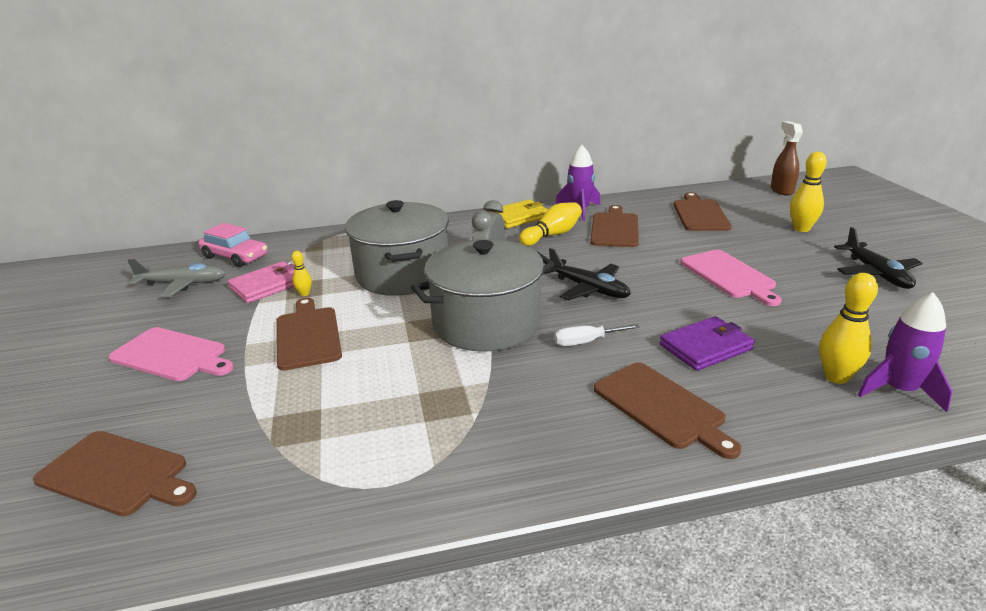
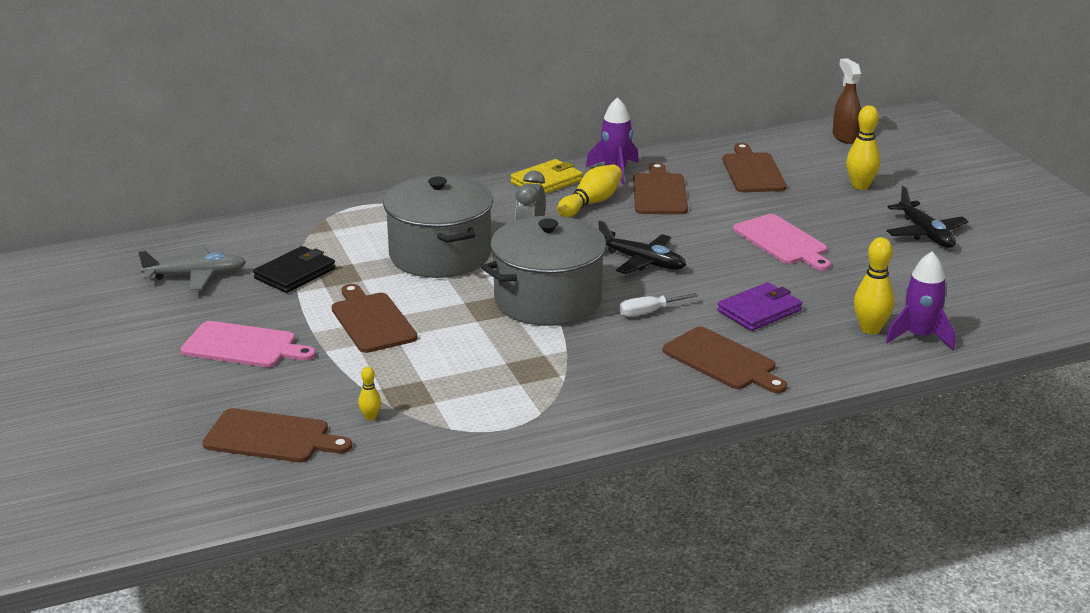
camera: 10 degrees left, 0 degrees up
pink car [198,223,268,267] -> none
pink wallet [228,261,295,303] -> black wallet [253,246,335,293]
yellow bowling pin [292,251,312,296] -> yellow bowling pin moved to [358,367,381,421]

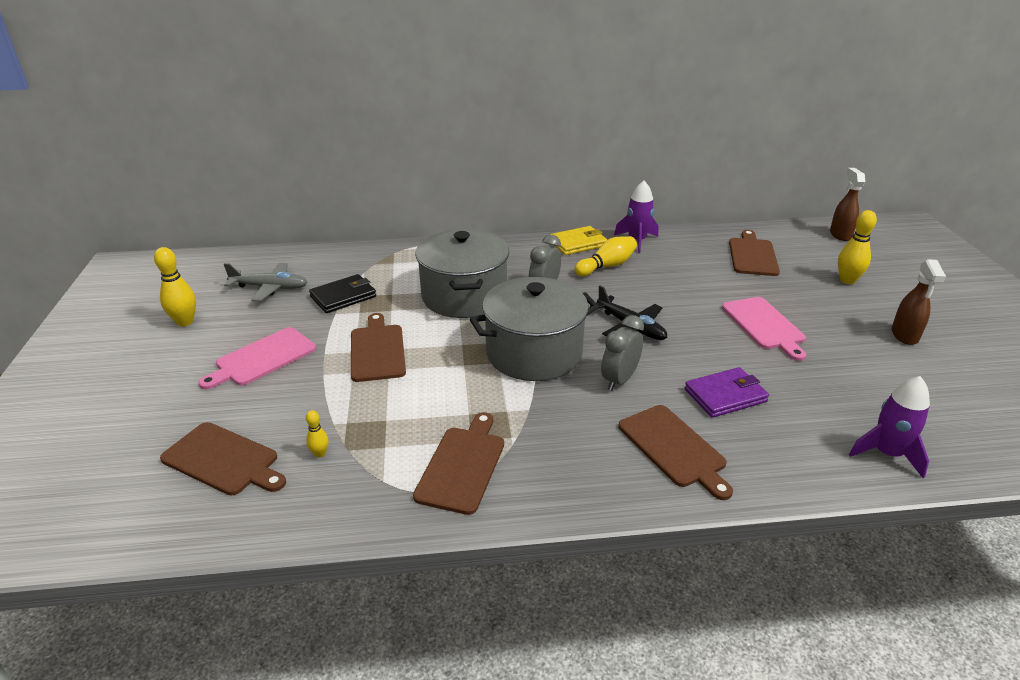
camera: 15 degrees right, 5 degrees up
pink cutting board [181,321,316,367] -> pink cutting board turned 105 degrees clockwise [198,327,316,390]
white screwdriver [619,293,698,317] -> grey clock [601,315,644,391]
brown cutting board [633,163,688,214] -> brown cutting board moved to [413,412,504,515]
yellow bowling pin [854,237,894,334] -> yellow bowling pin moved to [154,247,196,326]
black plane [887,186,969,248] -> brown spray bottle [892,259,946,345]

